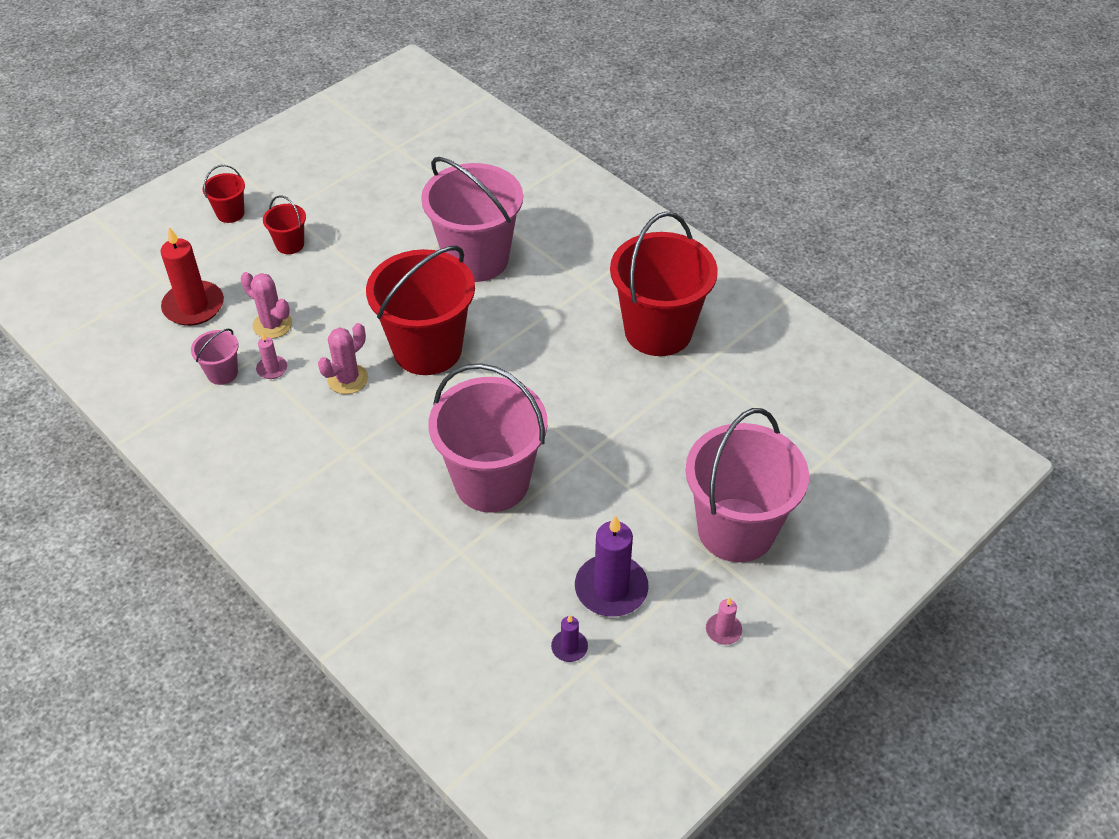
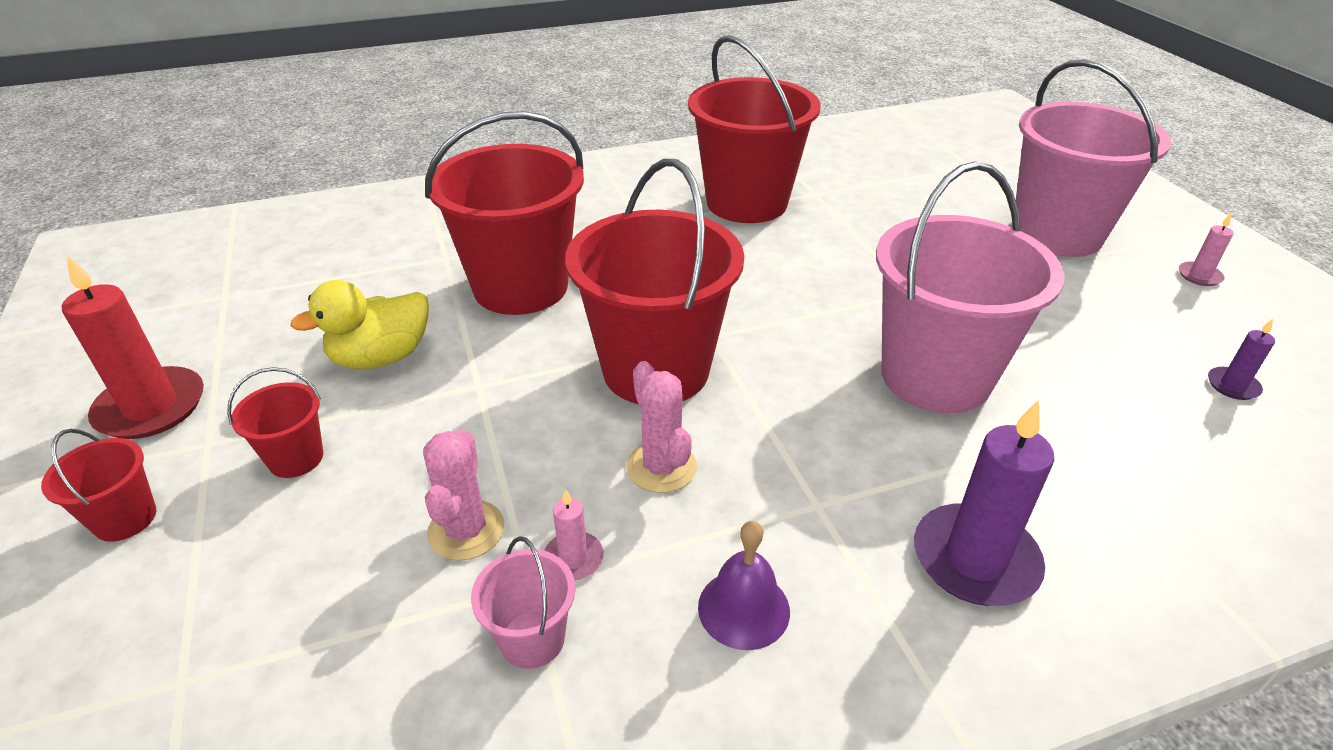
camera: 65 degrees left, 10 degrees down
red candle [161,227,224,326] -> red candle moved to [62,255,204,439]
pink cactus [241,272,292,339] -> pink cactus turned 60 degrees counterclockwise [423,429,504,561]
pink bucket [421,157,523,282] -> red bucket [425,111,584,315]
purple candle [575,515,649,617] -> purple candle moved to [914,400,1054,606]
none -> yellow duck [290,280,429,369]
none -> purple bell [698,521,790,650]

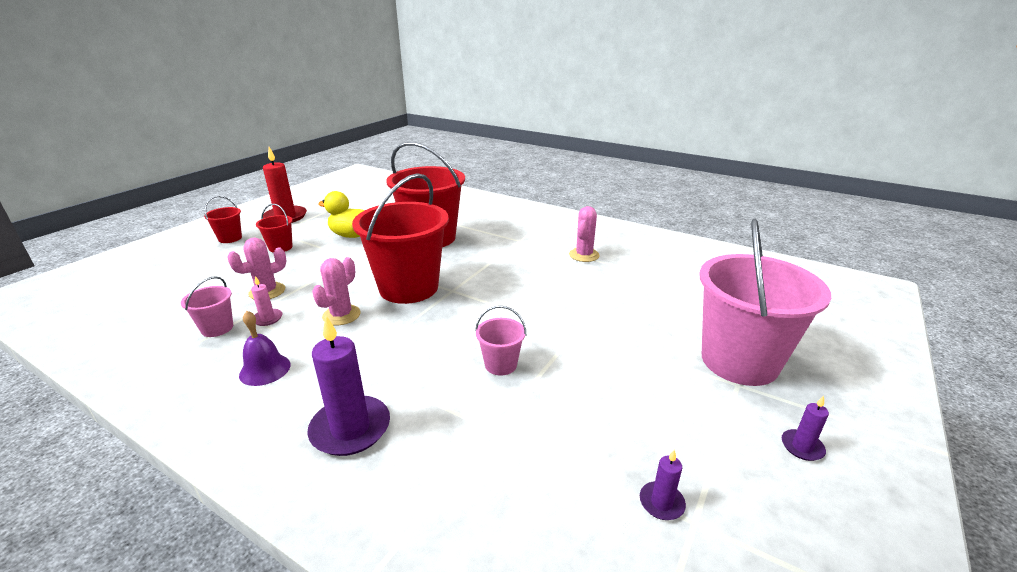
camera: 50 degrees right, 10 degrees down
red bucket [688,35,821,223] -> pink cactus [569,206,600,262]
pink bucket [876,162,1065,413] -> pink bucket [475,306,526,376], size x0.44
pink candle [1179,214,1233,286] -> purple candle [782,396,829,461]

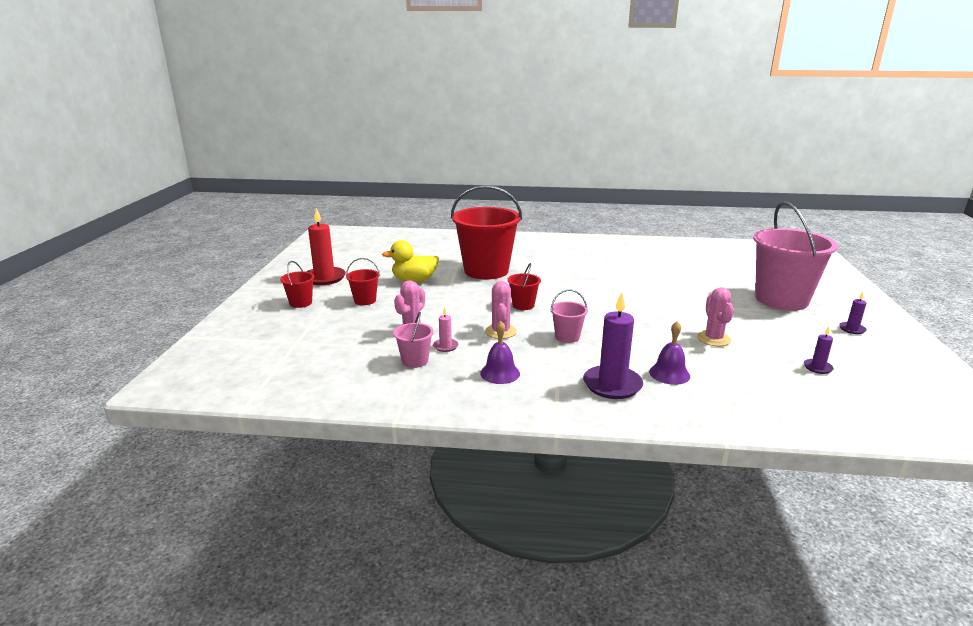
camera: 25 degrees left, 5 degrees down
red bucket [352,173,449,304] -> red bucket [507,263,541,310], size x0.44
pink bucket [475,306,526,376] -> pink bucket moved to [551,289,588,343]
pink cactus [569,206,600,262] -> pink cactus moved to [697,287,734,346]
none -> purple bell [649,321,690,385]

